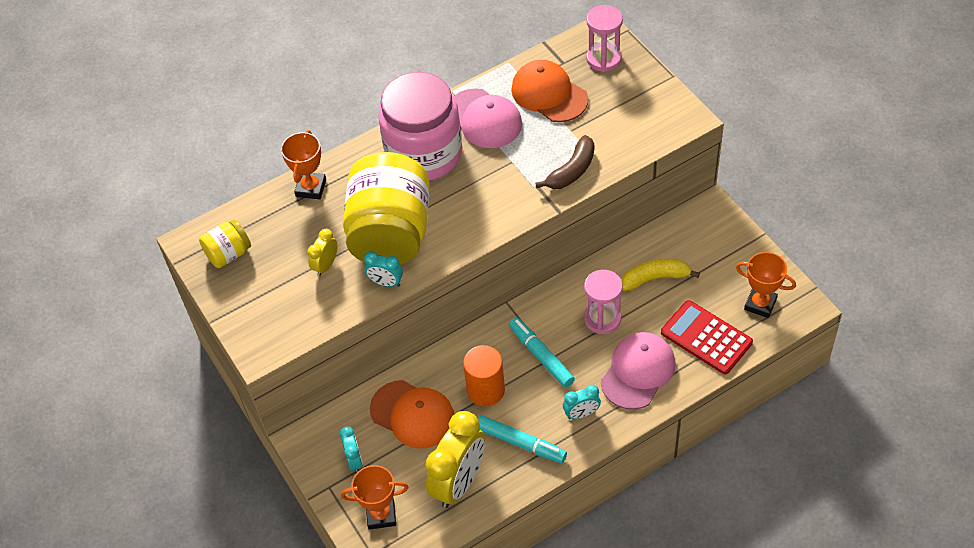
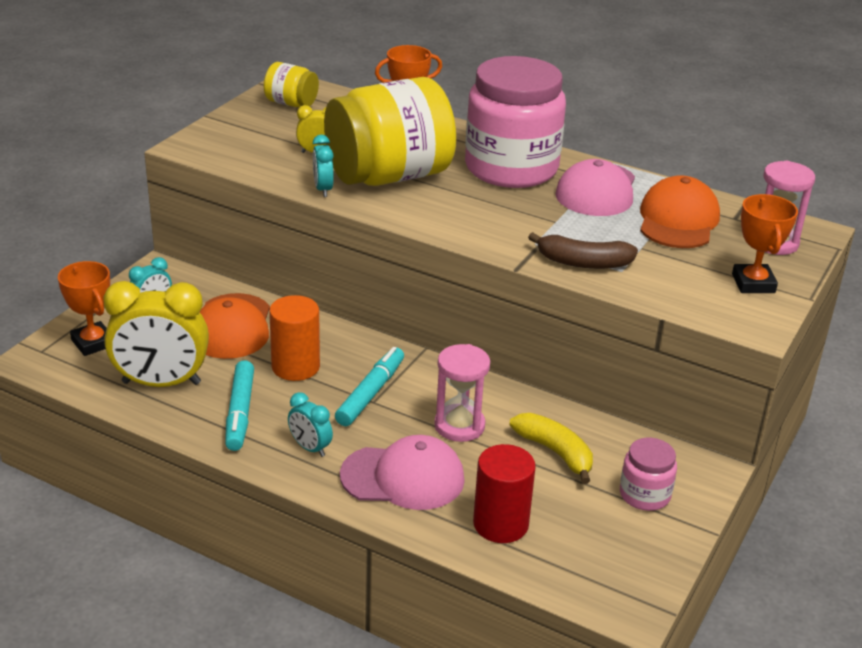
camera: 55 degrees right, 20 degrees down
red calculator [661,300,753,374] -> red cylinder [473,444,536,543]
orange trophy [736,252,796,318] -> orange trophy moved to [732,194,798,293]
none -> pink jar [620,438,677,511]

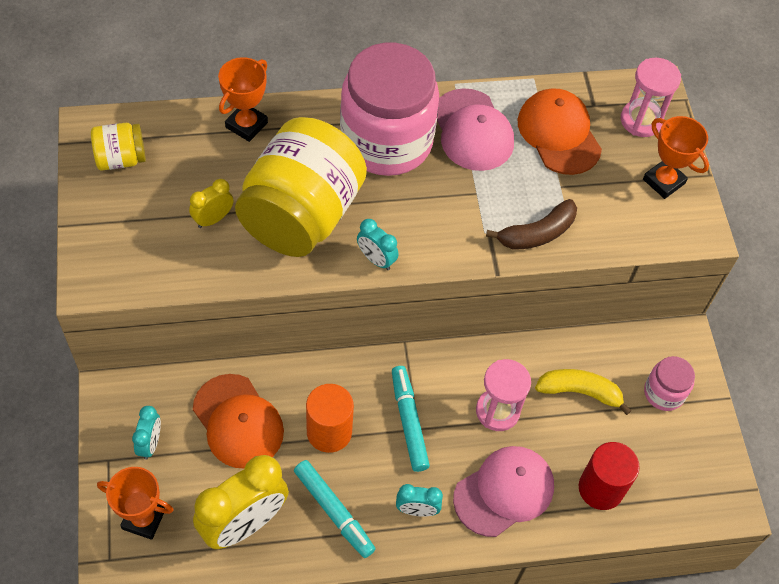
camera: 40 degrees left, 25 degrees up
turquoise clock [313,135,334,197] -> turquoise clock moved to [357,219,399,270]

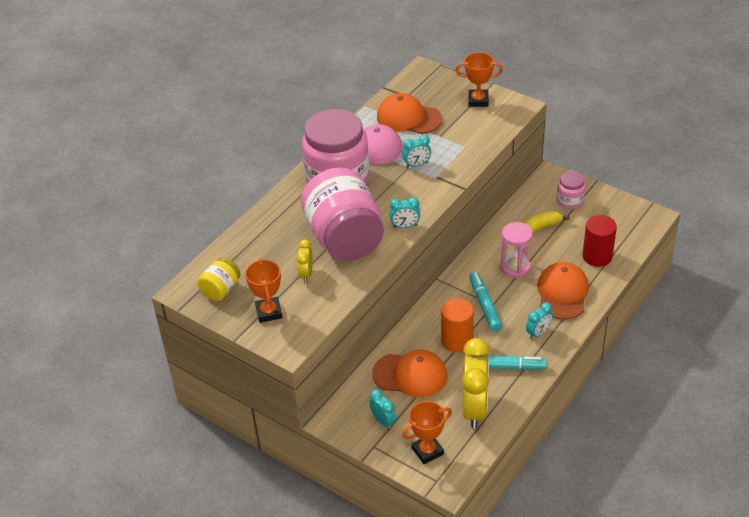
camera: 40 degrees left, 15 degrees down
orange trophy [218,57,268,142] -> orange trophy moved to [245,259,282,323]
yellow jar [235,117,367,257] -> pink jar [301,167,384,261]
turquoise marker [392,366,430,472] -> turquoise marker turned 45 degrees clockwise [469,272,502,332]
pink cap [453,446,554,537] -> orange cap [537,262,589,320]
brown banana [486,199,577,250] -> none
pink hourglass [621,58,681,137] -> none
none -> turquoise clock [402,135,431,168]

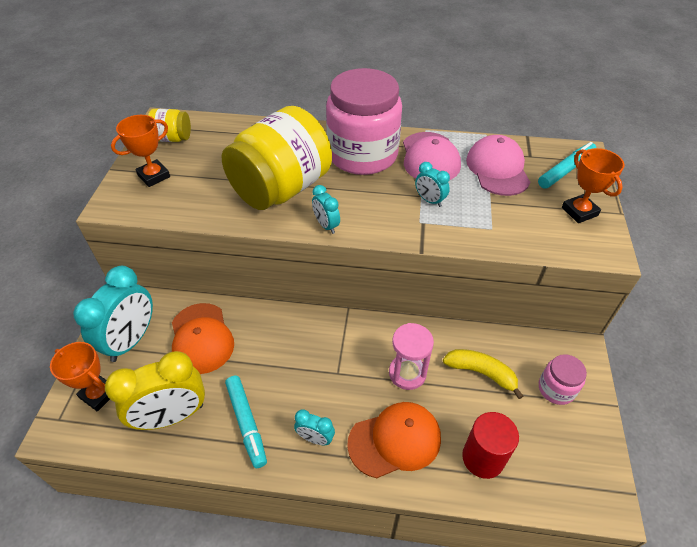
camera: 60 degrees right, 5 degrees up
yellow clock [297,240,313,283] -> none
pink jar [301,167,384,261] -> yellow jar [222,106,332,210]
turquoise clock [369,390,397,429] -> turquoise clock [73,266,153,362], size x2.07
orange cap [377,93,442,134] -> pink cap [466,135,530,196]
orange cylinder [441,298,474,352] -> none
turquoise marker [469,272,502,332] -> turquoise marker moved to [538,142,596,189]

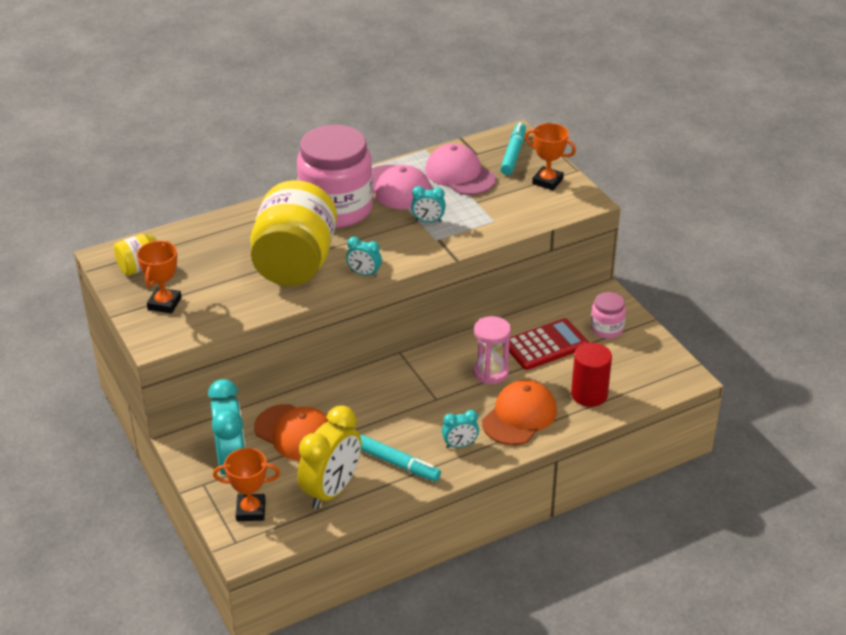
camera: 35 degrees left, 10 degrees down
yellow banana [443,349,523,399] -> red calculator [503,318,589,370]

